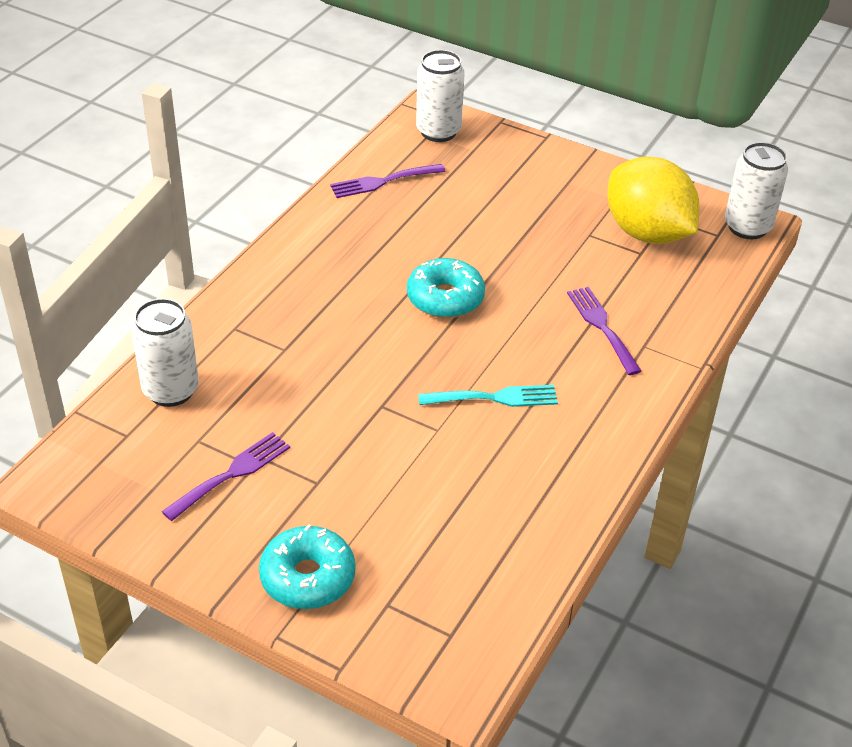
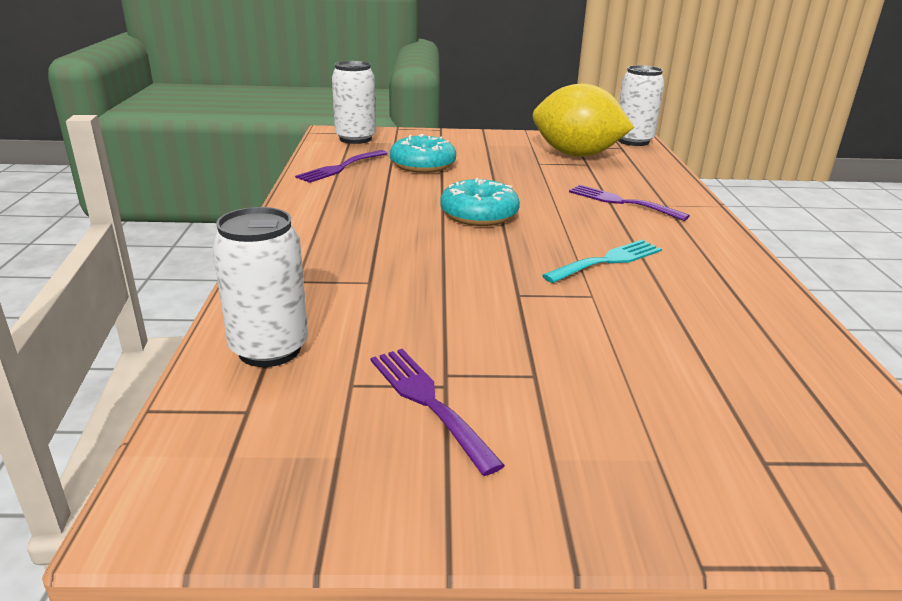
camera: 30 degrees left, 15 degrees down
purple fork [161,432,290,521] -> purple fork turned 45 degrees counterclockwise [371,349,505,476]
turquoise donut [259,524,355,609] -> turquoise donut moved to [390,134,456,173]

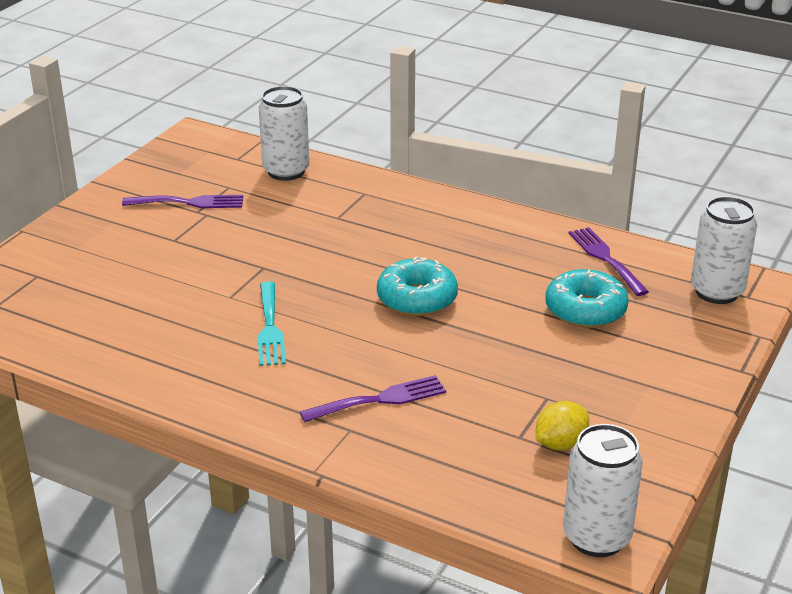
camera: 120 degrees right, 5 degrees up
yellow lemon [533,84,634,157] -> yellow lemon [536,401,589,450], size x0.46

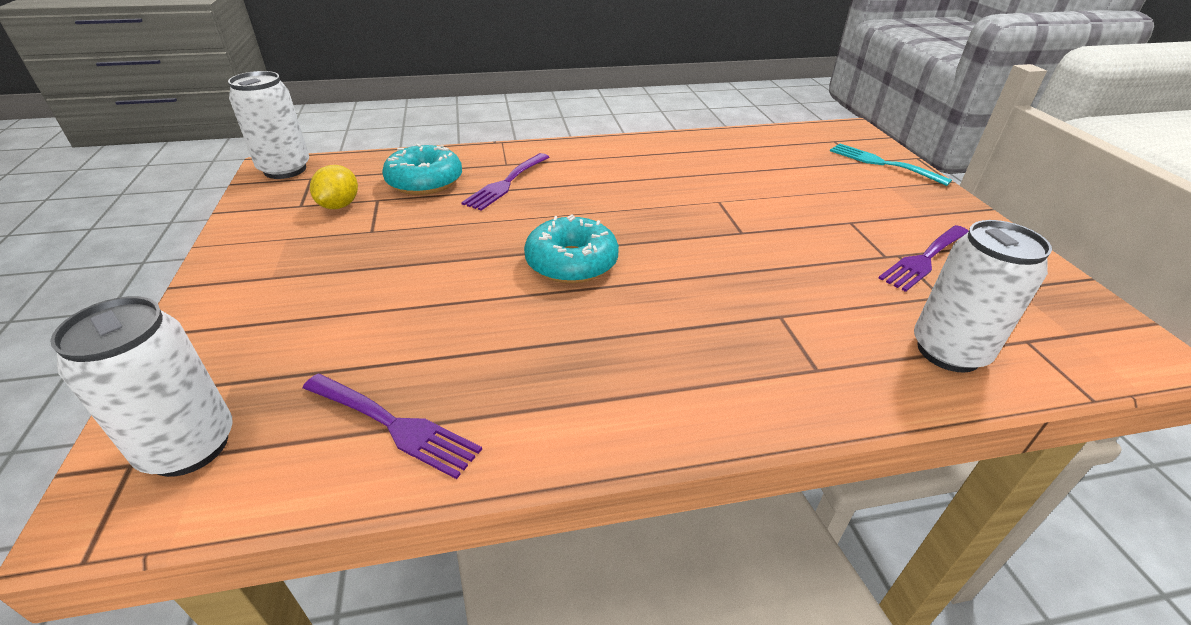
camera: 140 degrees right, 5 degrees up
turquoise fork [258,281,286,366] -> turquoise fork moved to [830,143,952,186]
turquoise donut [545,269,629,328] -> turquoise donut moved to [382,144,462,195]

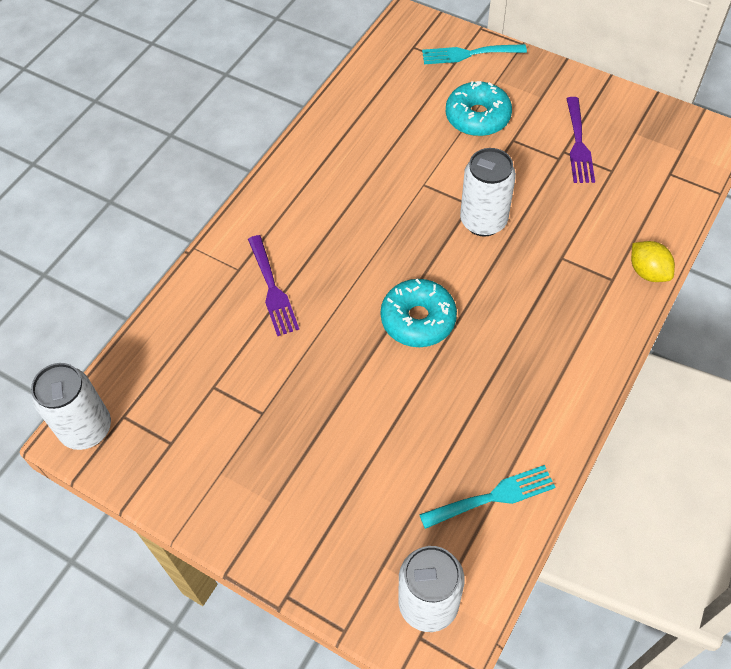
camera: 45 degrees left, 20 degrees up
purple fork [303,374,482,479] -> turquoise fork [419,465,556,529]
yellow lemon [310,165,358,209] -> yellow lemon moved to [631,241,675,282]
turquoise donut [382,144,462,195] -> turquoise donut moved to [446,81,512,136]
white can [914,220,1052,373] -> white can moved to [460,148,516,237]

